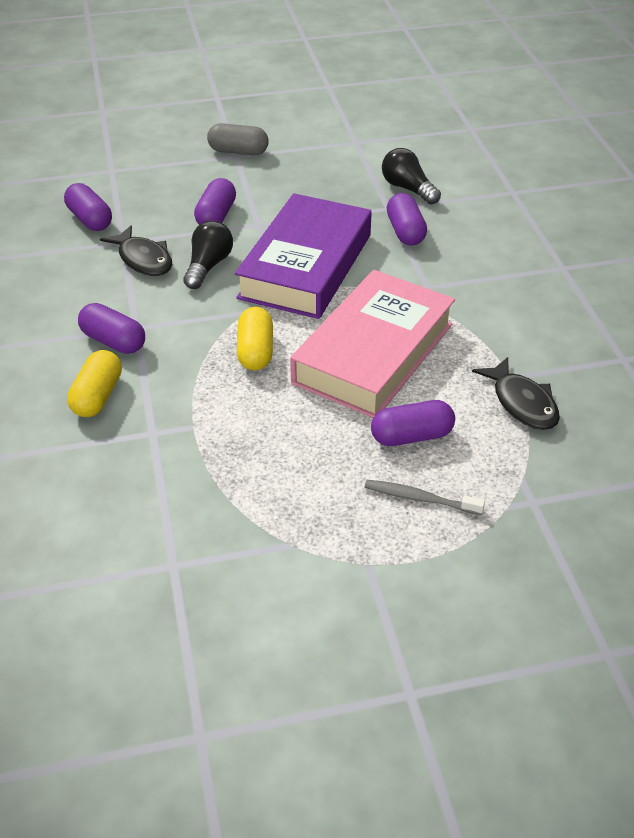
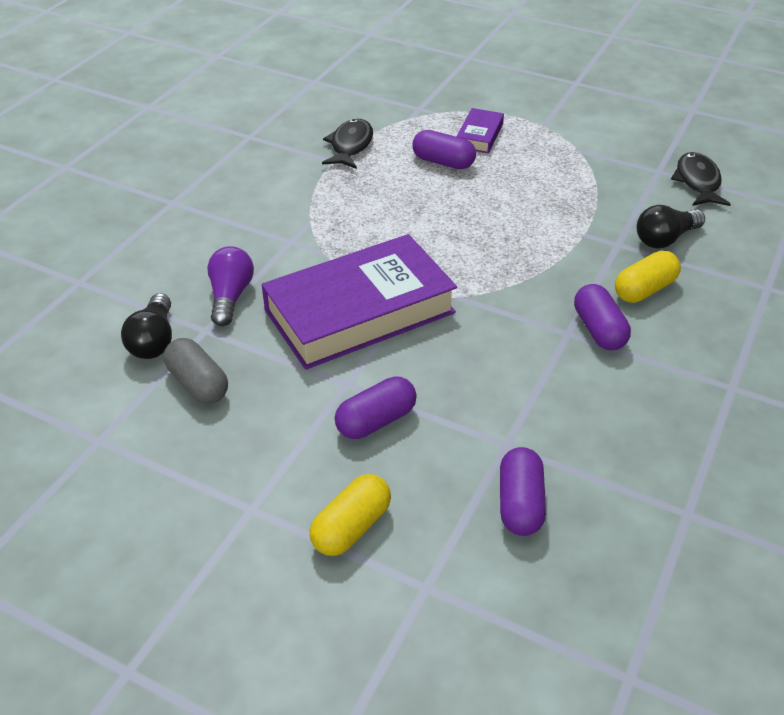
camera: 140 degrees left, 0 degrees up
black fish [100,225,172,276] -> black fish moved to [671,152,731,206]
black light bulb [183,220,233,289] -> black light bulb moved to [636,205,705,249]
grey capsule [207,123,269,155] -> grey capsule moved to [164,338,228,404]
yellow capsule [237,307,273,370] -> yellow capsule moved to [310,474,391,556]
pink book [290,270,455,418] -> none
grey toothbrush [365,480,485,515] -> purple book [456,108,504,153]
purple capsule [387,193,427,246] -> purple light bulb [207,246,254,326]

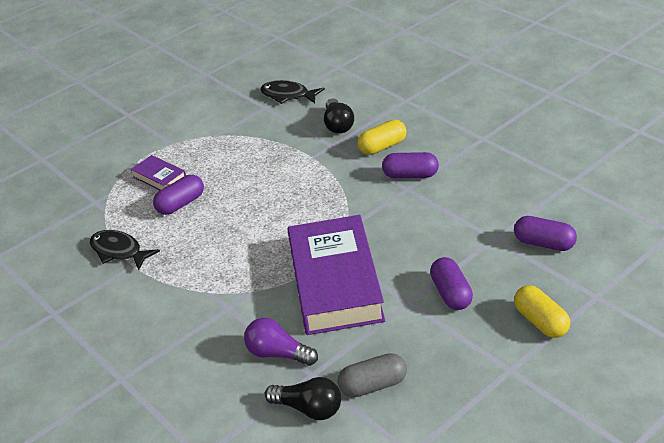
camera: 65 degrees left, 5 degrees down
yellow capsule [615,250,681,303] -> yellow capsule turned 75 degrees clockwise [357,120,407,155]

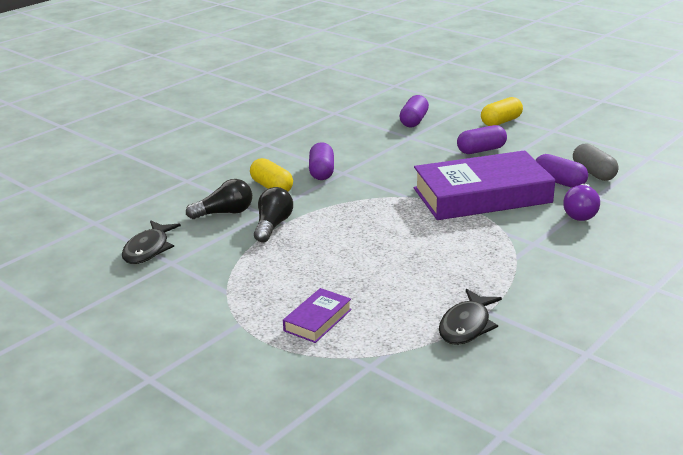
camera: 100 degrees left, 10 degrees down
purple capsule [153,175,204,215] -> purple capsule moved to [536,154,588,188]
black light bulb [265,377,341,420] -> black light bulb moved to [254,187,293,242]

